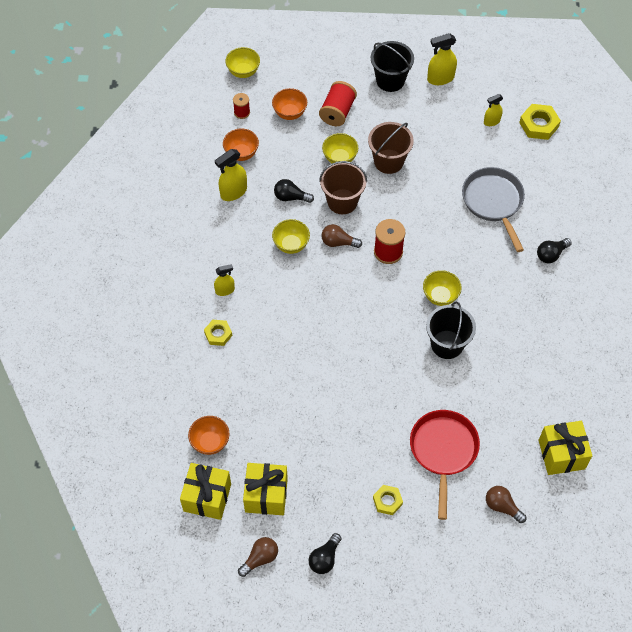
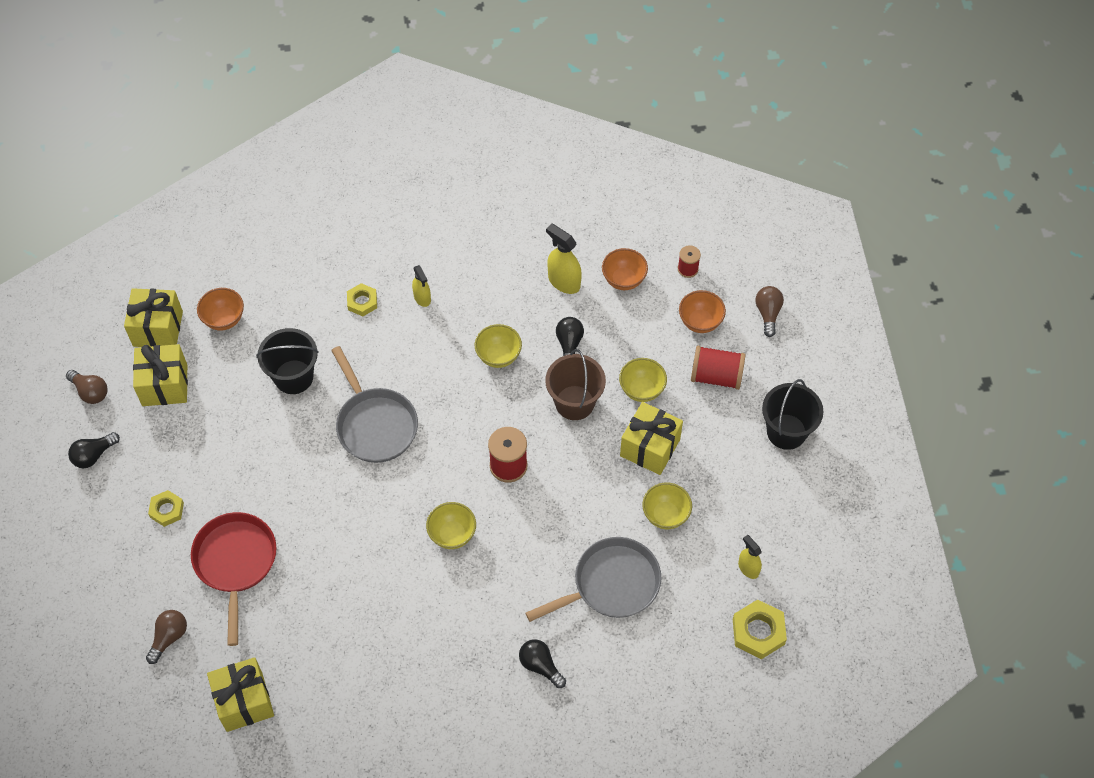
camera: 80 degrees right, 0 degrees up
yellow bowl [226,47,260,78] -> yellow bowl moved to [642,483,692,529]
black light bulb [309,533,341,574] -> black light bulb turned 60 degrees counterclockwise [68,432,120,468]
brown light bulb [321,224,362,248] -> brown light bulb moved to [755,286,784,337]
brown bucket [368,122,414,174] -> yellow gift [620,402,683,475]
red pan [410,410,480,520] -> red pan turned 90 degrees counterclockwise [191,512,276,646]
black bucket [426,302,476,359] -> black bucket moved to [256,328,319,394]
yellow spray bottle [427,33,457,85] -> none
none -> grey pan [331,346,418,463]

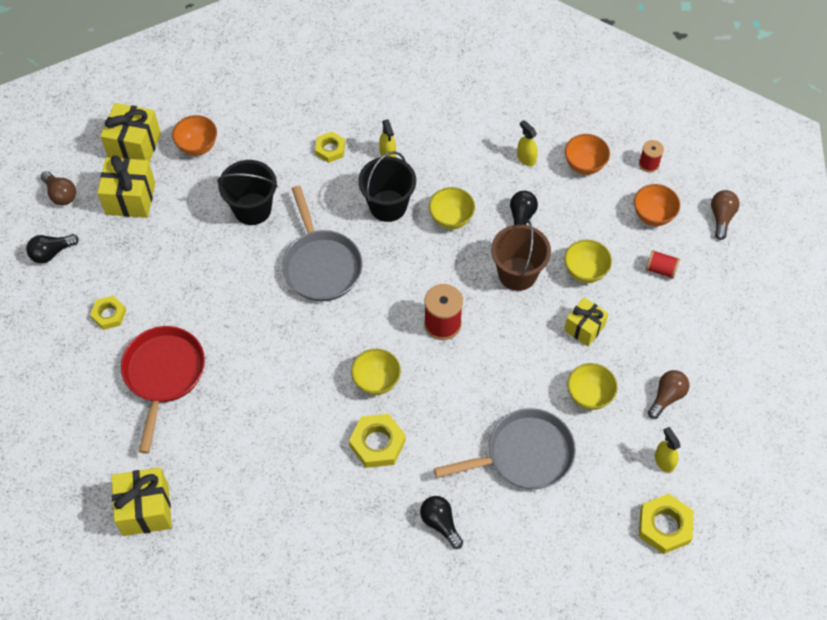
camera: 10 degrees right, 0 degrees up
brown light bulb [146,610,187,664] -> brown light bulb moved to [648,370,689,419]
yellow spray bottle [546,224,582,294] -> yellow spray bottle [517,120,538,166], size x0.63
yellow gift [620,402,683,475] -> yellow gift [564,297,609,346], size x0.66
red spool [691,346,745,390] -> red spool [646,250,680,279], size x0.59
black bucket [762,379,823,450] -> black bucket moved to [358,151,416,222]
none -> yellow nut [349,414,406,468]

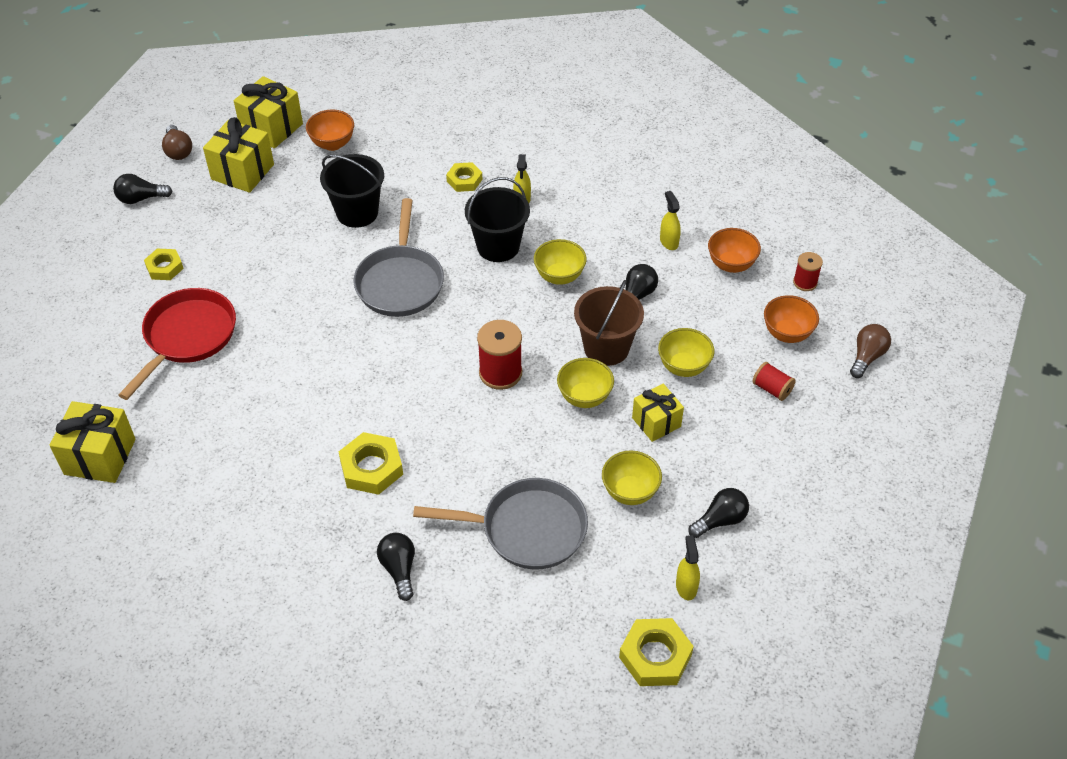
camera: 20 degrees right, 10 degrees down
yellow bowl [351,349,401,395] -> yellow bowl moved to [557,358,614,408]
brown light bulb [648,370,689,419] -> black light bulb [688,488,749,538]

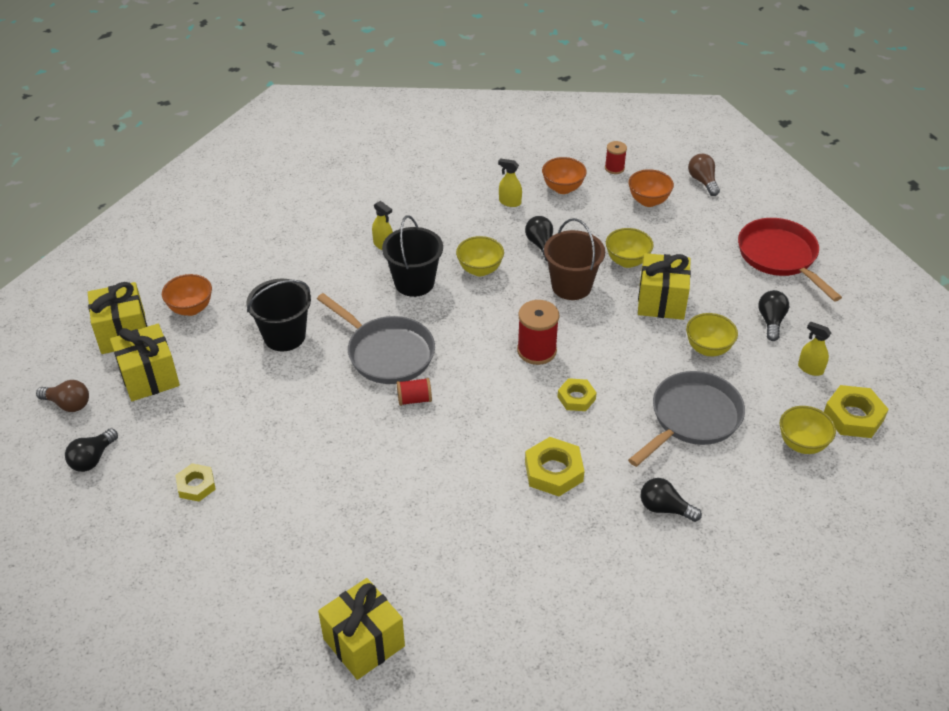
camera: 50 degrees left, 5 degrees down
red pan [118,288,236,400] -> red pan moved to [738,218,842,301]
yellow nut [446,162,482,192] -> yellow nut moved to [557,378,597,411]
yellow bowl [557,358,614,408] -> yellow bowl moved to [780,406,836,454]
yellow gift [632,384,684,442] -> yellow gift [638,253,691,320], size x1.51
red spool [752,362,796,401] -> red spool moved to [397,378,432,406]

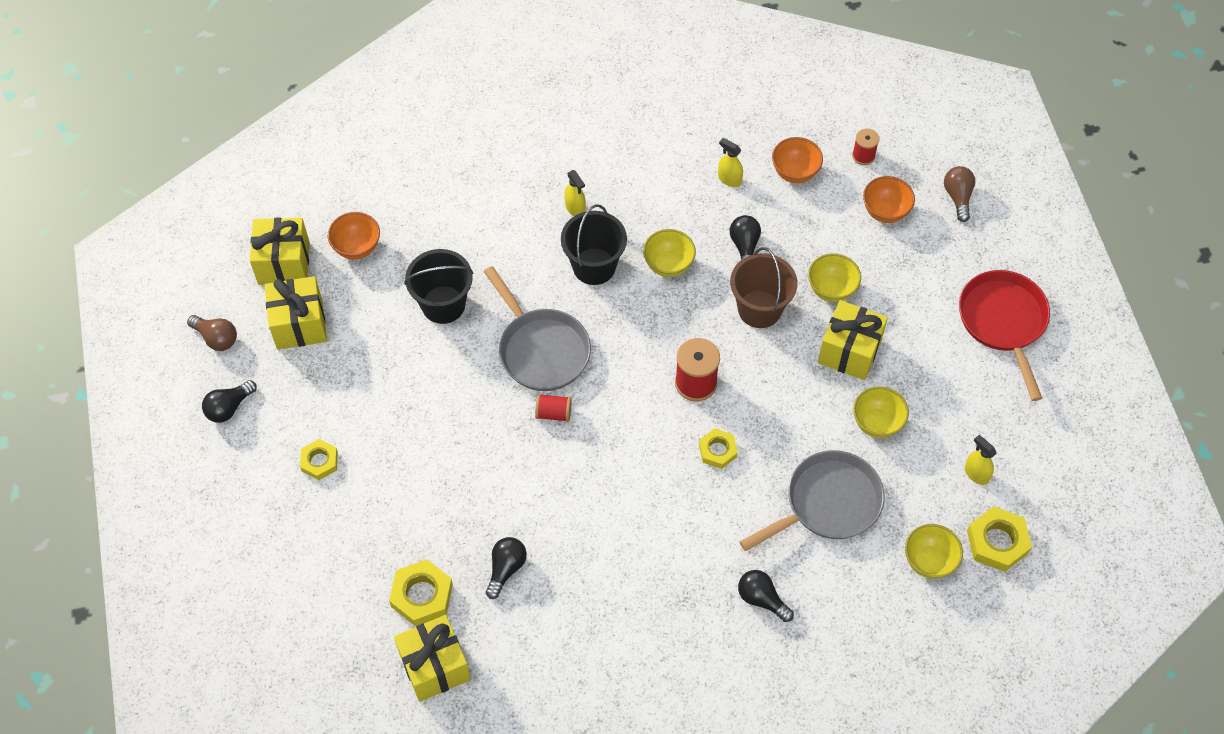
camera: 15 degrees right, 15 degrees up
yellow nut [525,437,584,496] -> yellow nut moved to [389,559,453,626]
black light bulb [758,290,789,341] -> black light bulb moved to [486,537,527,599]

